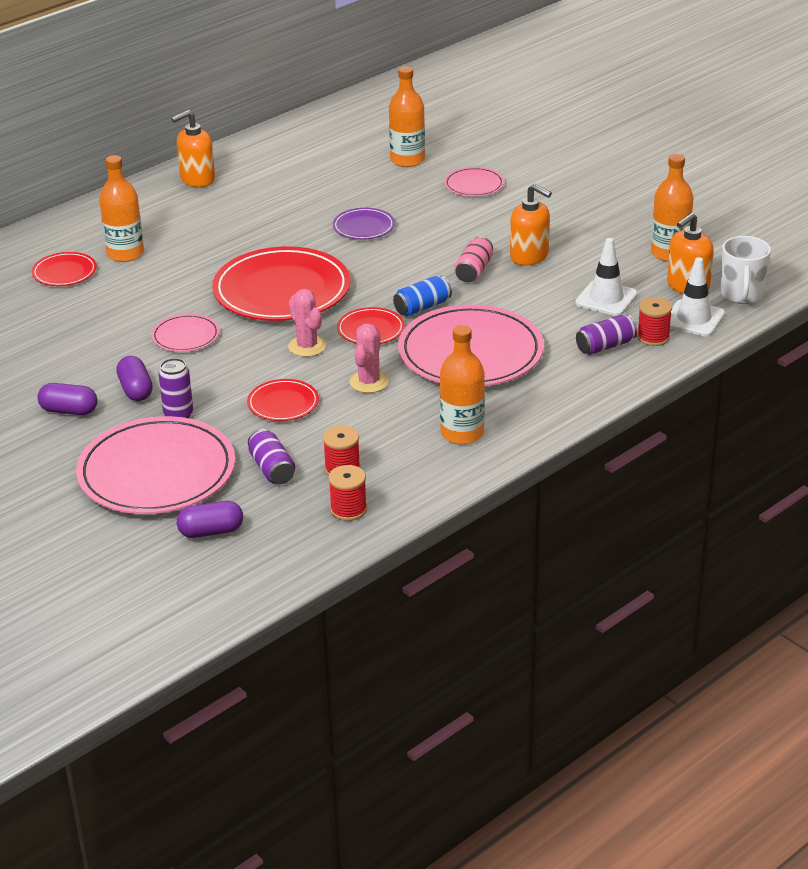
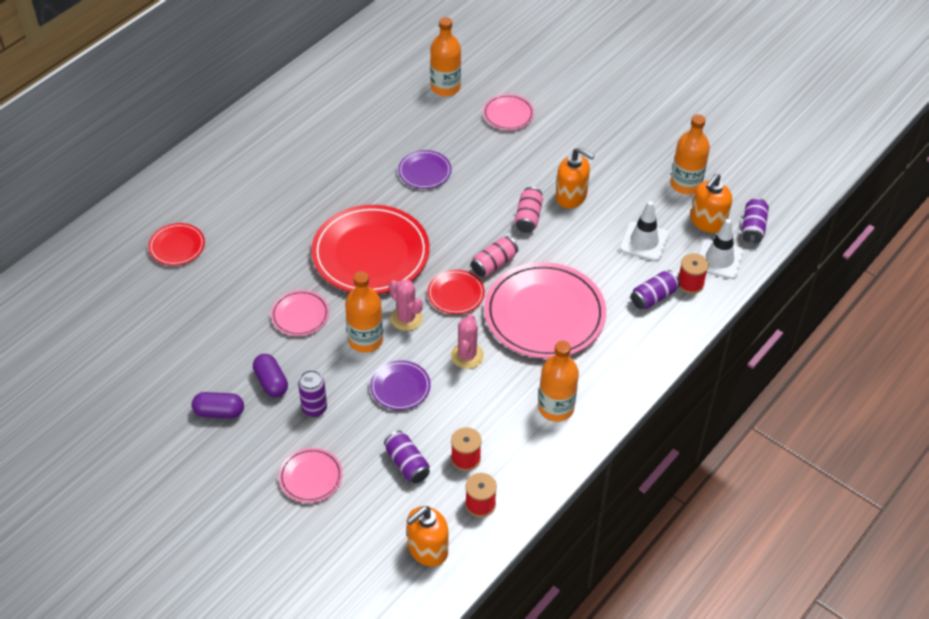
camera: 10 degrees left, 15 degrees up
pink plate [76,416,235,514] -> pink plate [279,448,343,503], size x0.48
orange bottle [99,155,144,262] -> orange bottle moved to [345,271,383,353]
orange soap dispenser [171,110,215,187] -> orange soap dispenser moved to [407,506,448,567]
purple capsule [177,501,243,538] -> none
red plate [247,379,319,421] -> purple plate [370,360,431,410]
blue can [393,276,452,316] -> pink can [471,236,518,277]
white mug [720,236,771,304] -> purple can [742,198,769,244]

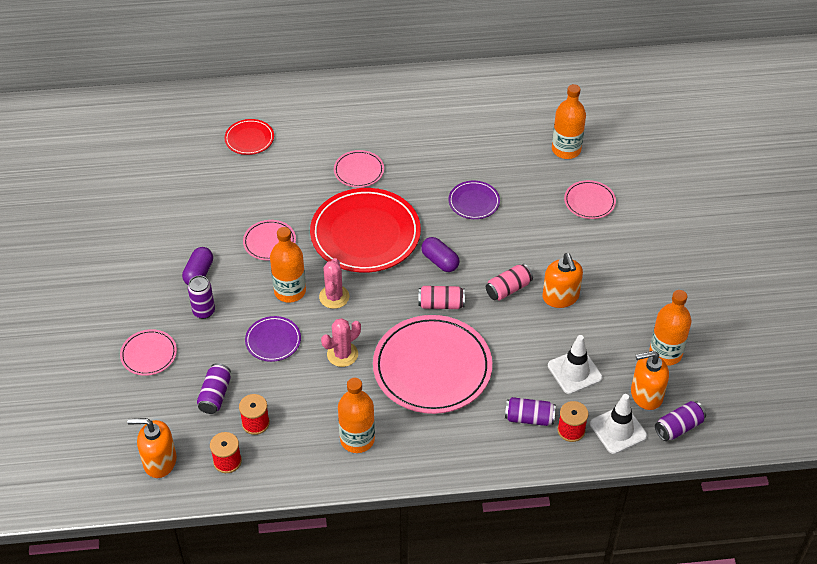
camera: 45 degrees right, 0 degrees up
purple capsule [192,392,244,419] -> purple capsule moved to [421,237,459,272]
red plate [427,270,485,314] -> none
none -> pink plate [334,150,384,188]

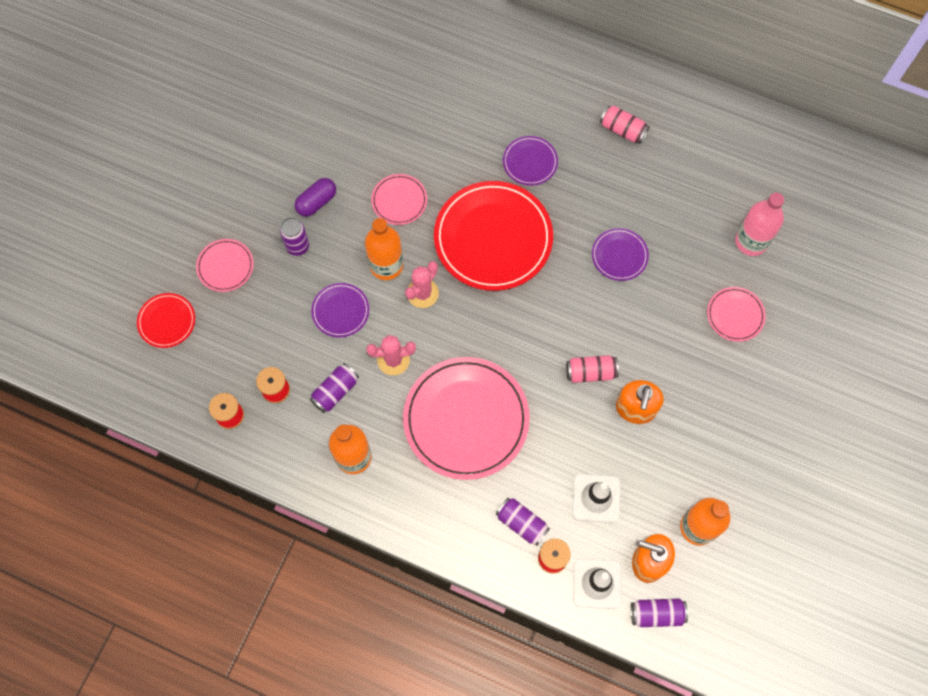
camera: 30 degrees right, 20 degrees up
orange soap dispenser [127,418,177,478] -> none
purple can [197,363,231,414] -> purple can moved to [310,363,359,413]
red plate [224,119,274,155] -> red plate moved to [137,293,195,348]
pink plate [334,150,384,188] -> purple plate [503,136,558,186]
pink can [418,286,465,309] -> pink can moved to [600,106,650,144]
purple capsule [421,237,459,272] -> none
orange bottle [552,84,586,159] -> pink bottle [735,193,784,256]

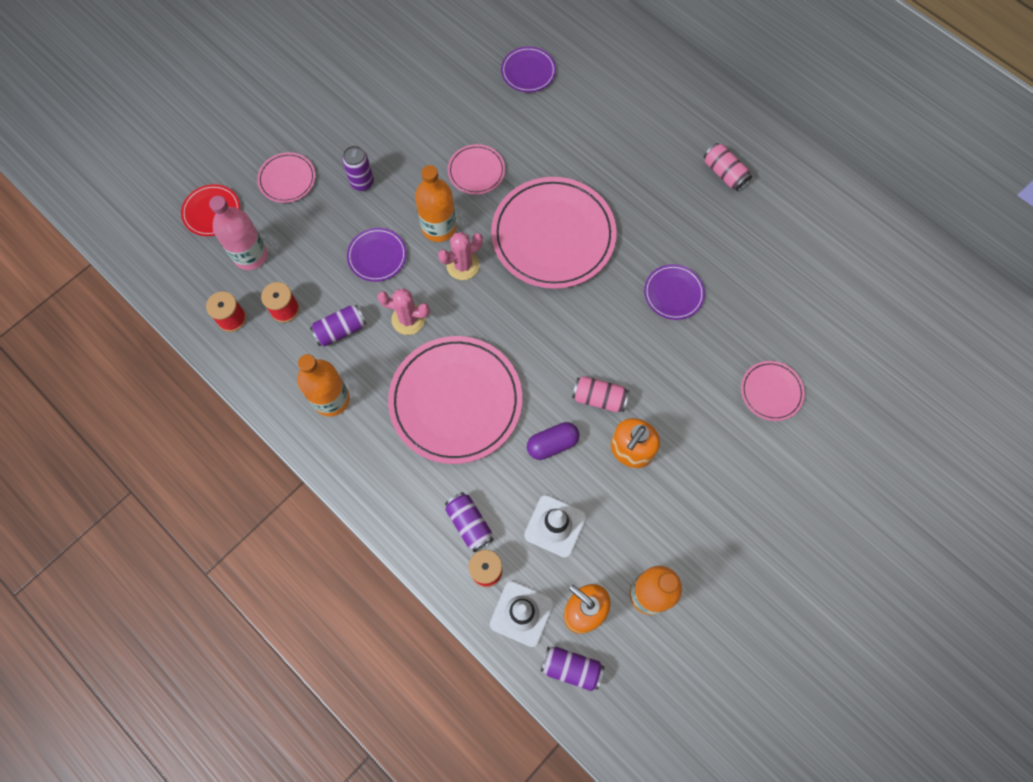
camera: 20 degrees right, 0 degrees up
purple capsule [295,178,336,217] -> purple capsule moved to [527,422,579,460]
red plate [434,181,553,291] -> pink plate [491,177,617,289]
purple plate [503,136,558,186] -> purple plate moved to [501,46,556,93]
pink bottle [735,193,784,256] -> pink bottle moved to [209,196,268,270]

